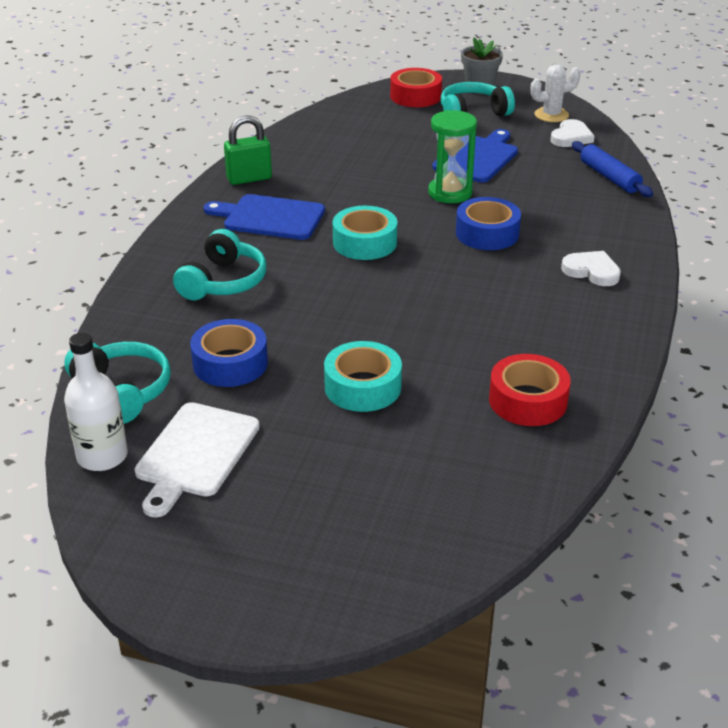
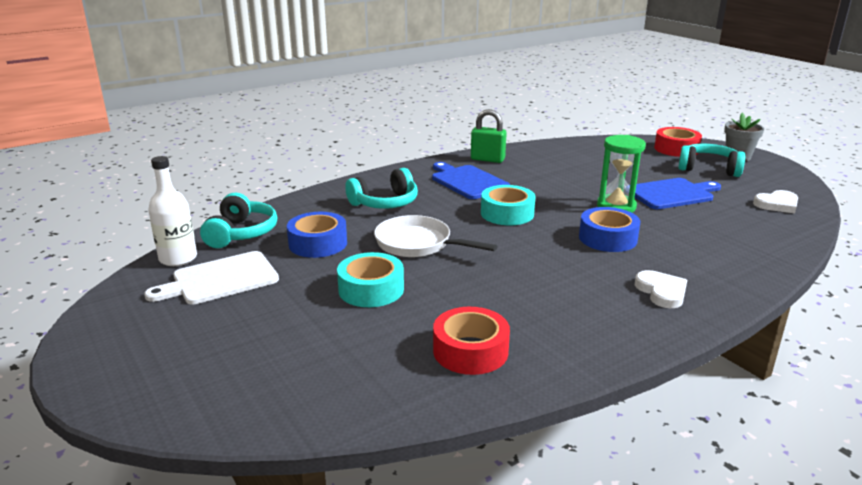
camera: 40 degrees right, 10 degrees down
white cactus [530,64,580,122] -> none
blue rolling pin [572,141,653,197] -> none
none -> white pan [374,215,498,257]

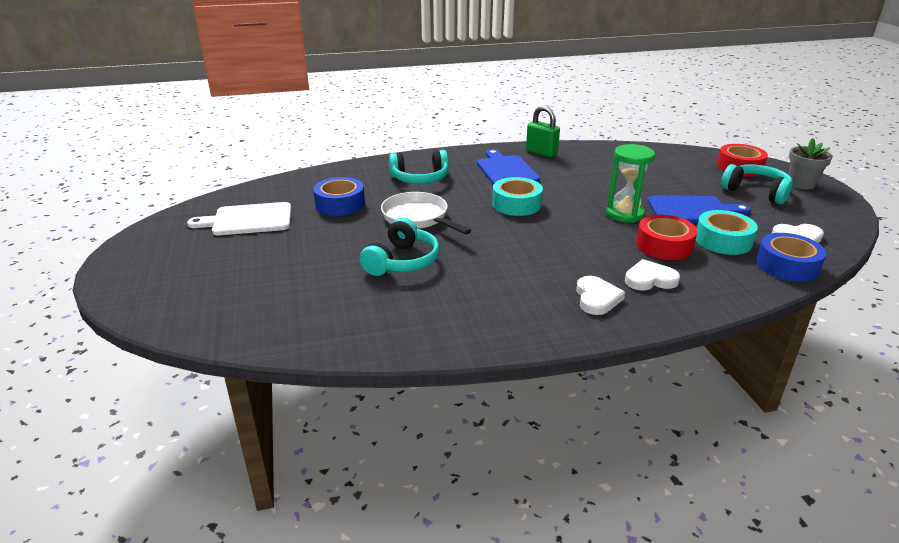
camera: 20 degrees right, 5 degrees up
white bottle [148,156,197,266] -> none
turquoise headphones [200,193,277,248] -> turquoise headphones moved to [360,218,440,276]
turquoise tape [337,252,404,307] -> turquoise tape moved to [696,210,758,255]
red tape [433,307,510,375] -> red tape moved to [636,215,698,260]
blue tape [579,207,640,252] -> blue tape moved to [756,233,826,282]
none -> white heart [625,259,680,291]

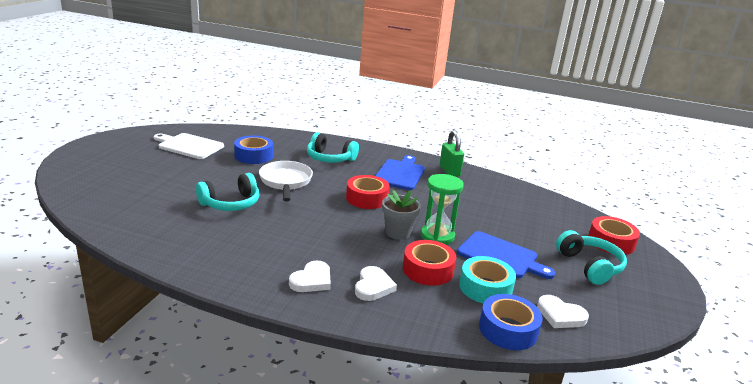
camera: 30 degrees right, 5 degrees down
turquoise tape [492,177,543,216] -> red tape [346,175,390,209]
white heart [625,259,680,291] -> white heart turned 75 degrees clockwise [355,266,397,301]
grey flower pot [789,138,833,190] -> grey flower pot moved to [382,190,421,240]

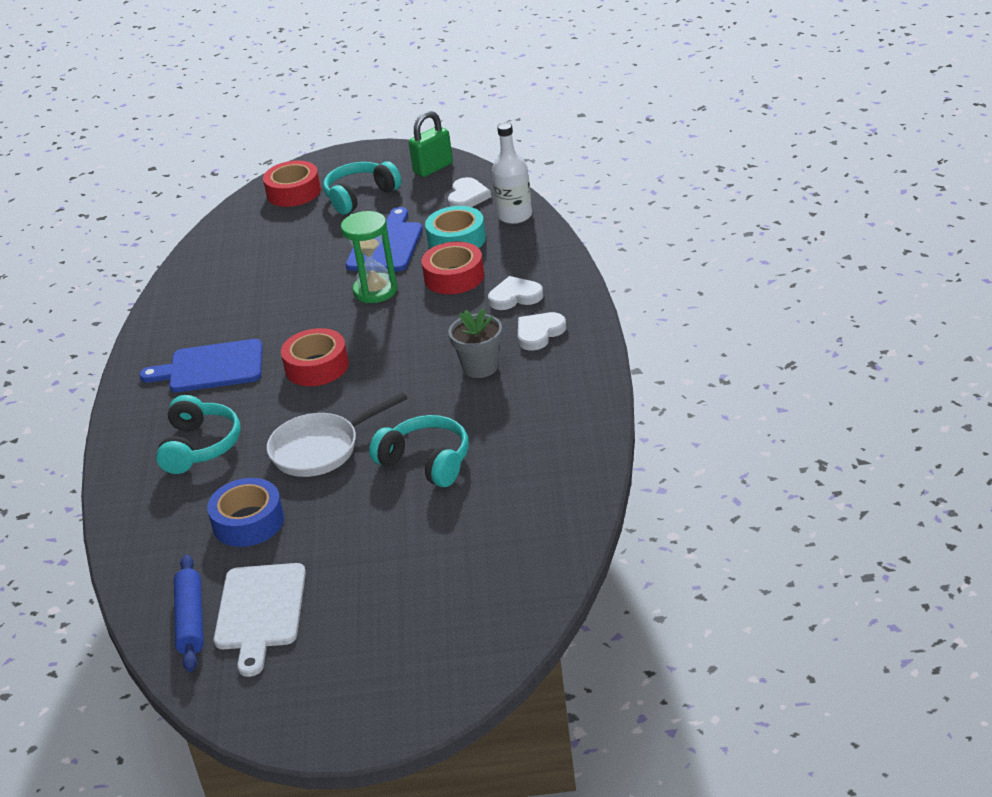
camera: 105 degrees left, 10 degrees up
white heart [289,261,331,292] -> white heart turned 60 degrees counterclockwise [518,312,566,350]
grey flower pot [382,190,421,240] -> grey flower pot moved to [448,309,502,378]
green padlock [440,130,464,177] -> green padlock moved to [409,111,453,177]
blue tape [479,294,543,350] -> white bottle [492,123,532,224]
none -> blue rolling pin [174,555,204,672]

